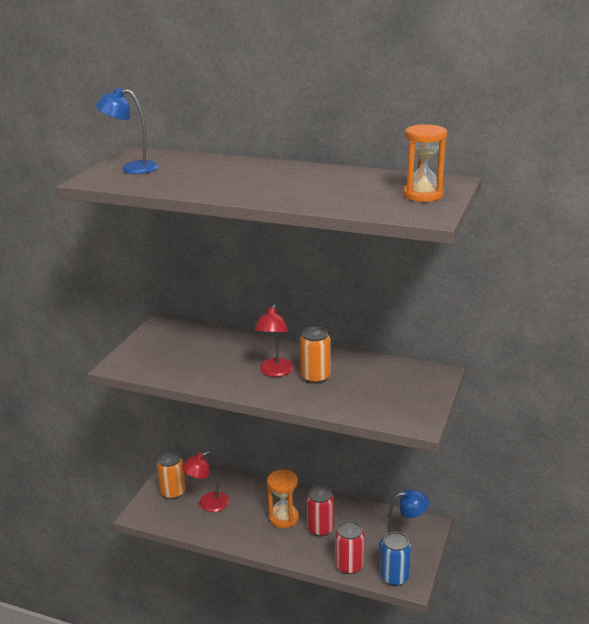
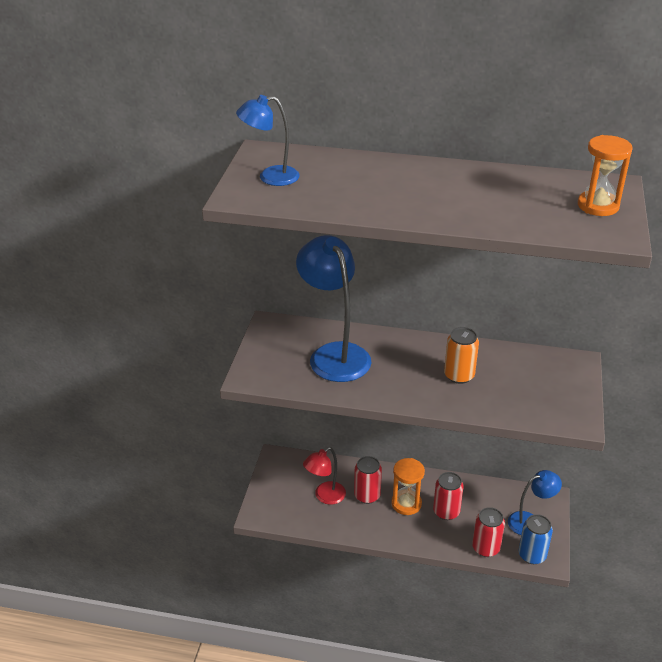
camera: 10 degrees left, 10 degrees up
orange can [157,452,186,499] -> none
red lamp [254,304,294,377] -> none
none -> blue lamp [296,235,371,382]
none -> red can [354,456,382,504]

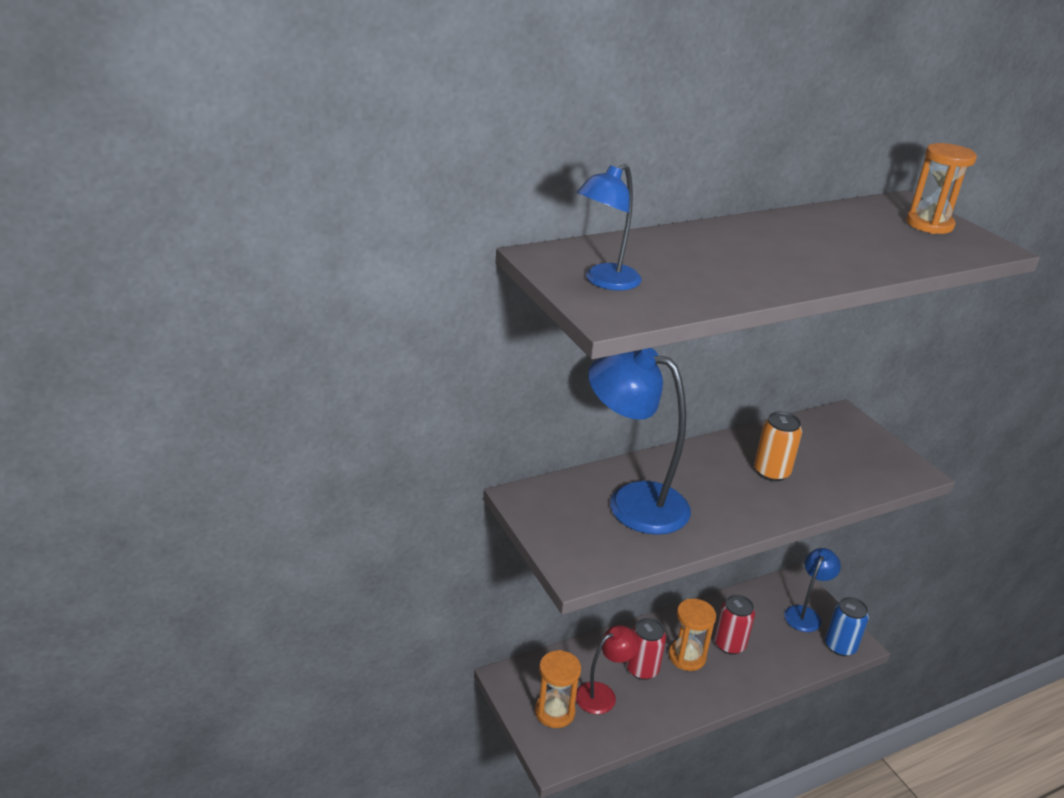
camera: 40 degrees left, 5 degrees down
red lamp [303,447,346,505] -> red lamp turned 135 degrees counterclockwise [576,625,640,714]
red can [472,507,505,557] -> none
none -> orange hourglass [535,650,581,728]

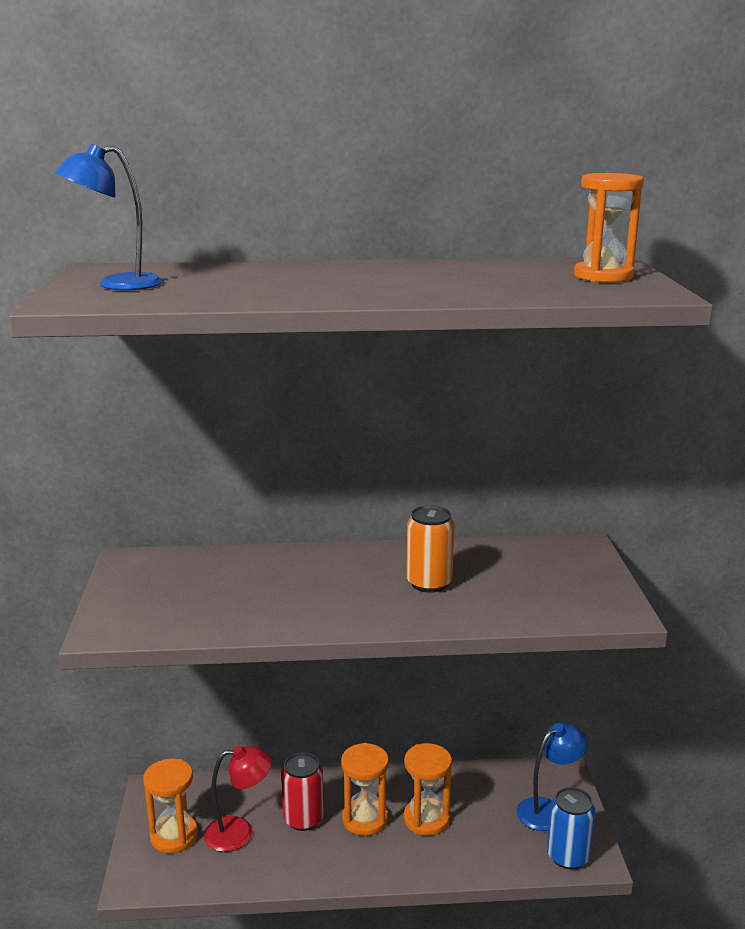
camera: 25 degrees right, 10 degrees down
blue lamp [588,348,691,535] -> none
red can [714,595,755,655] -> orange hourglass [403,743,452,836]

